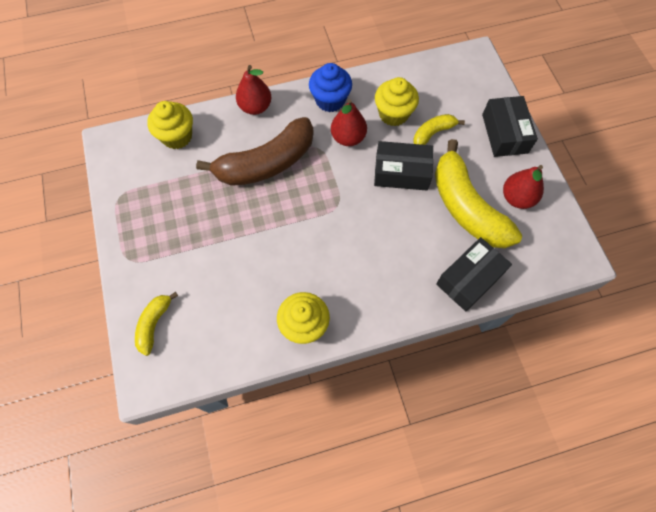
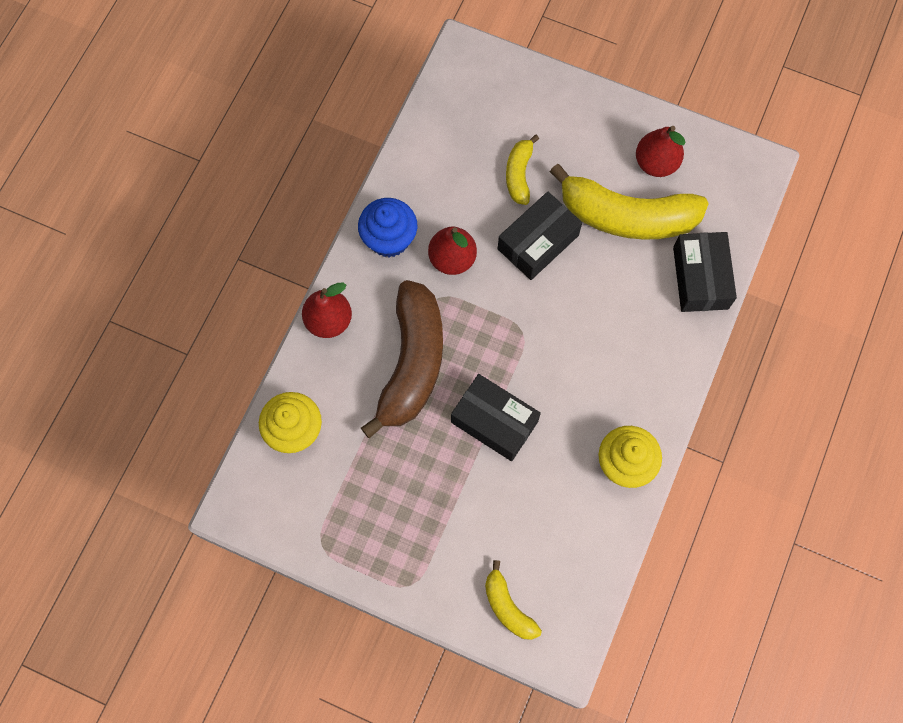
camera: 50 degrees left, 5 degrees up
yellow cupcake [375,77,419,126] -> none
black box [482,96,538,157] -> black box moved to [451,374,541,461]

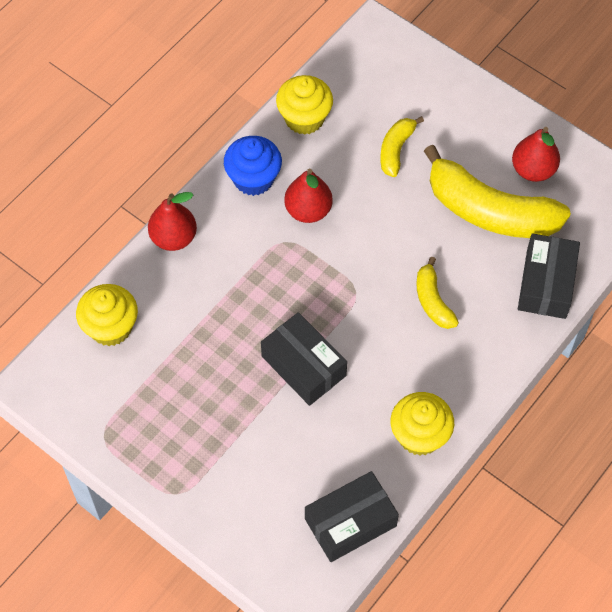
camera: 15 degrees right, 10 degrees down
brown banana [361,280,443,438] -> none
yellow banana [485,560,542,640] -> yellow banana moved to [416,257,459,329]
black box [498,192,582,280] -> black box moved to [305,471,399,562]
none -> yellow cupcake [276,75,333,135]

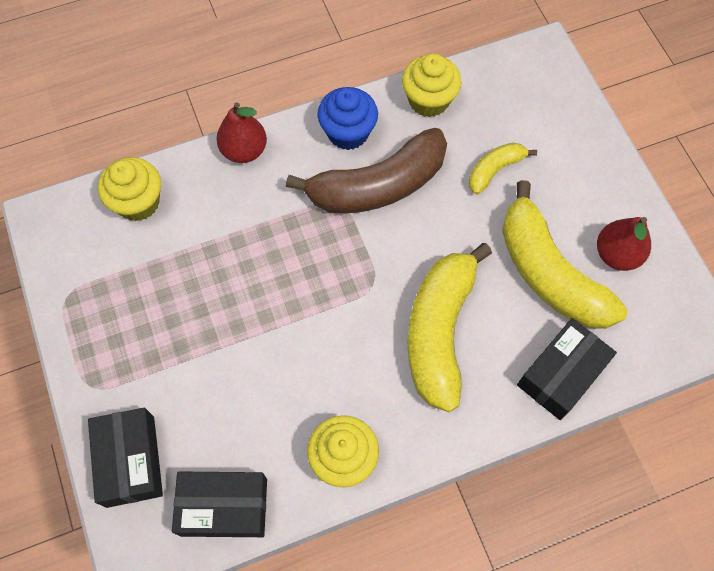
camera: 30 degrees right, 5 degrees up
black box [261,312,347,406] -> black box moved to [88,408,163,508]
red pear [284,169,333,223] -> brown banana [286,128,447,213]
yellow banana [416,257,459,329] -> yellow banana [407,243,492,412], size x2.04

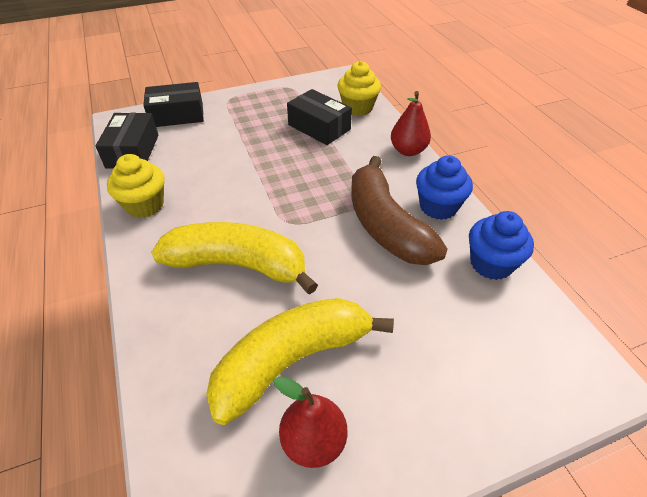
camera: 90 degrees right, 20 degrees down
yellow cupcake [402,54,462,117] -> blue cupcake [469,211,534,280]
yellow banana [469,143,537,194] -> none
black box [517,318,617,420] -> black box moved to [287,89,352,145]

